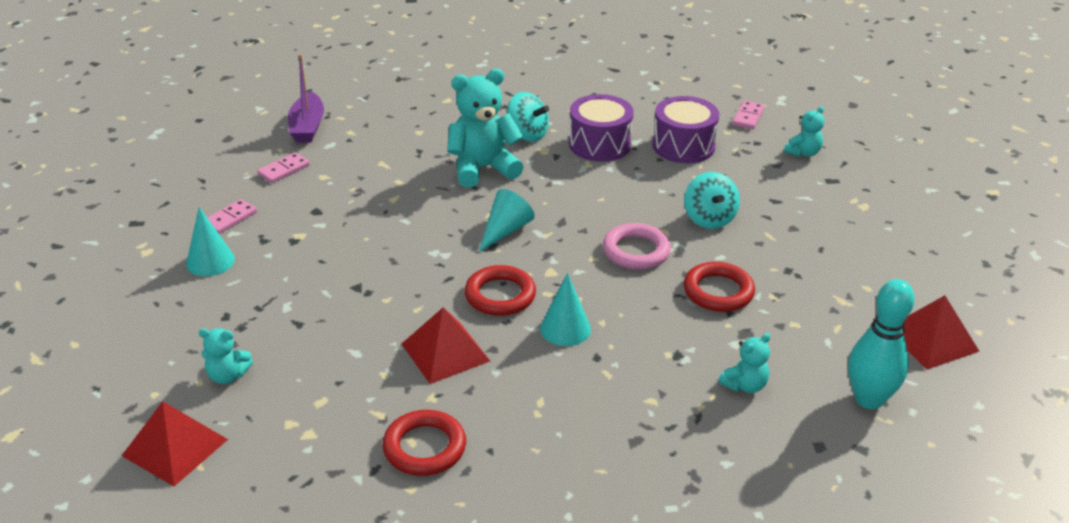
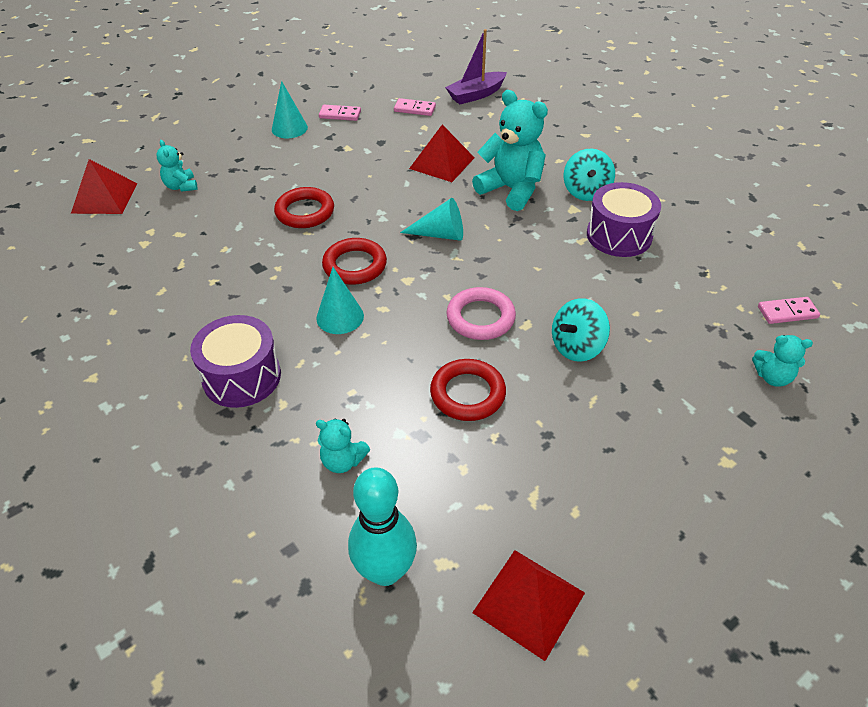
camera: 60 degrees right, 10 degrees up
red ring [382,410,466,476] -> red ring moved to [274,187,334,228]
red pyramid [402,307,490,384] -> red pyramid moved to [409,125,475,182]
purple drum [652,96,719,163] -> purple drum moved to [190,315,281,408]

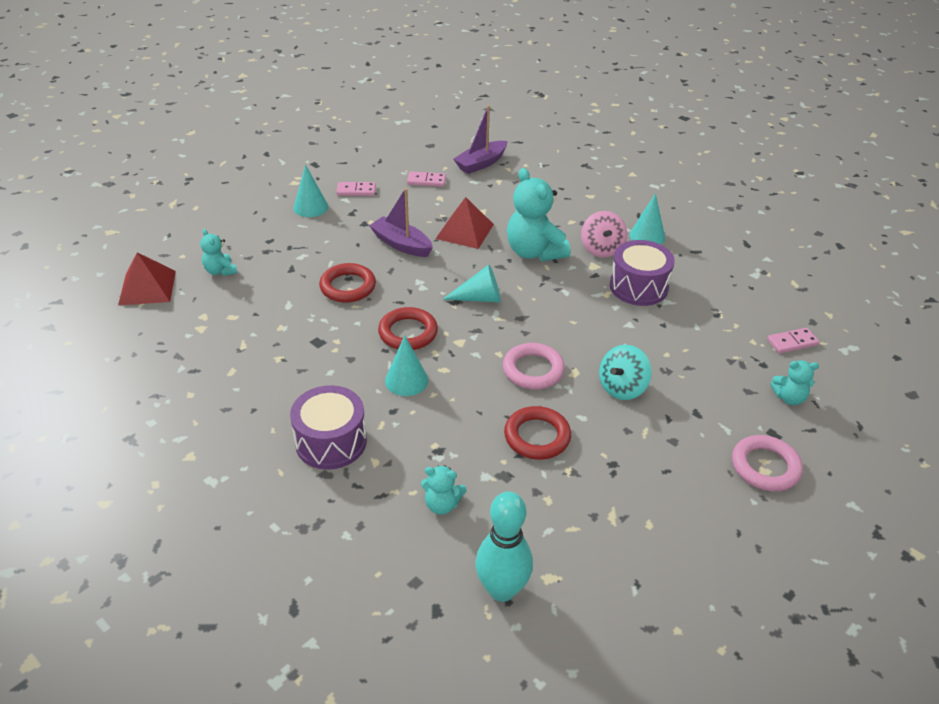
camera: 10 degrees left, 5 degrees down
turquoise teddy bear [472,90,548,211] -> turquoise teddy bear turned 150 degrees counterclockwise [507,168,570,261]
red pyramid [472,550,585,661] -> none
turquoise spinning top [564,149,615,201] -> pink spinning top [581,211,627,258]
none -> purple boat [369,188,433,257]
none -> turquoise cone [629,193,665,244]
none -> pink ring [732,435,803,491]

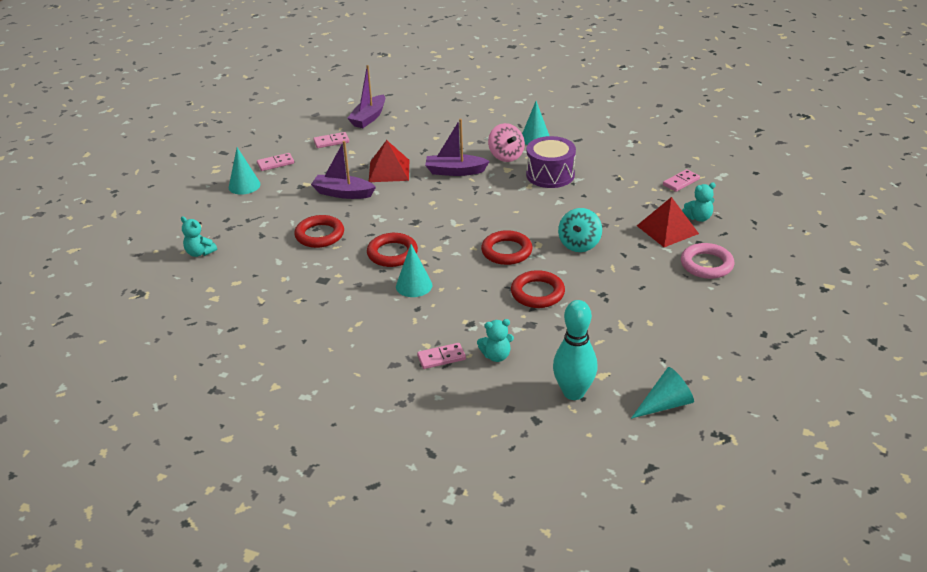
camera: 20 degrees left, 5 degrees down
red pyramid [118,252,176,305] -> red pyramid moved to [637,197,699,247]
purple drum [290,385,367,470] -> none
turquoise cone [442,265,501,302] -> turquoise cone moved to [631,367,694,419]
pink ring [503,343,565,389] -> red ring [481,230,533,265]
turquoise teddy bear [507,168,570,261] -> purple boat [425,119,490,176]
none -> pink domino [417,343,466,369]

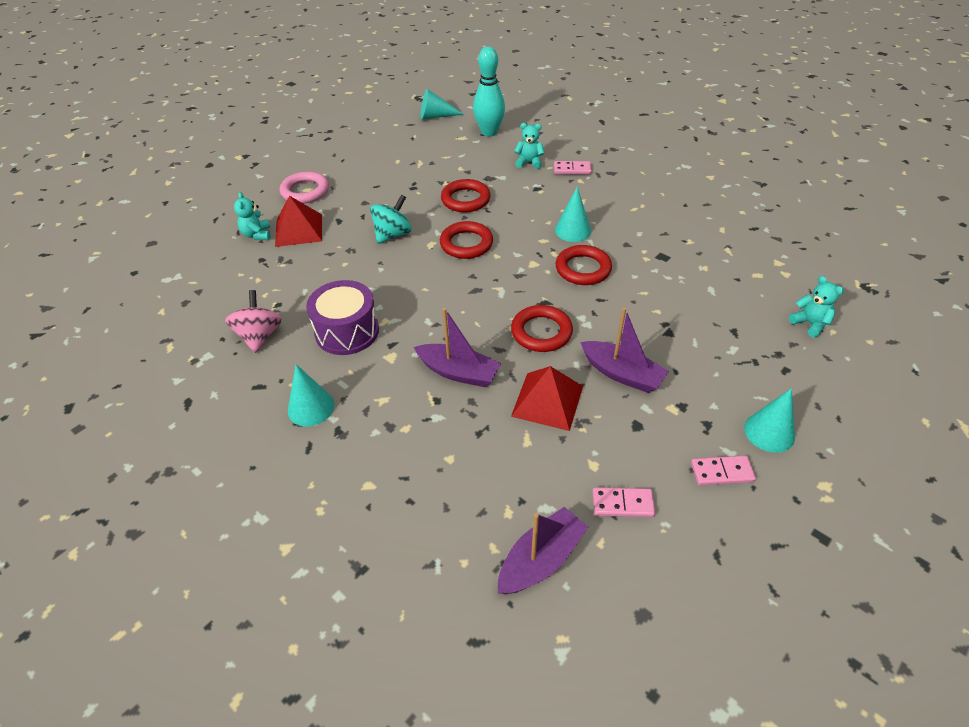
camera: 160 degrees left, 10 degrees up
red ring [294,215,344,248] -> red ring moved to [511,305,573,352]
pink spinning top [488,123,525,162] -> pink spinning top moved to [225,290,282,353]
pink domino [663,169,700,192] -> none
turquoise teddy bear [682,182,716,222] -> turquoise teddy bear turned 105 degrees counterclockwise [234,192,271,240]

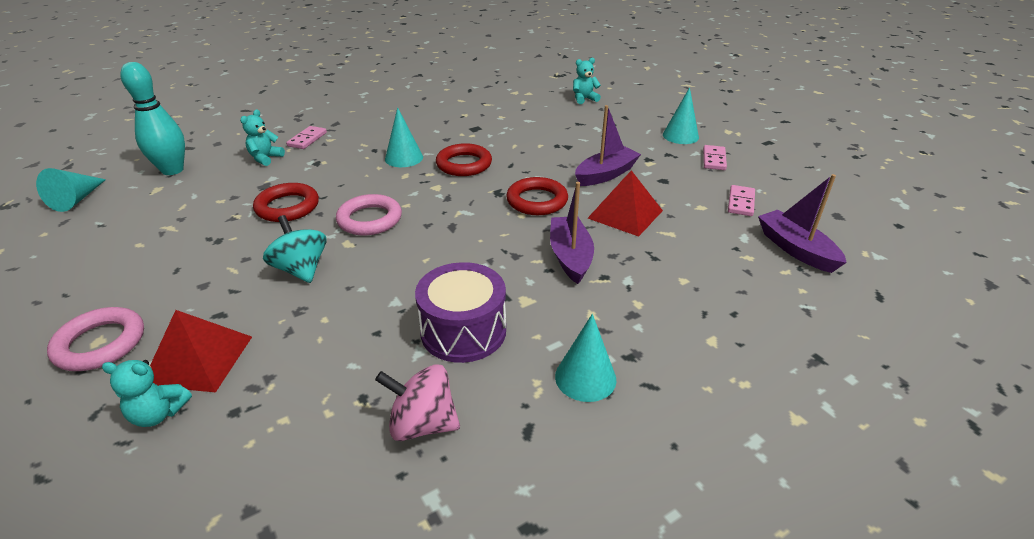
camera: 75 degrees left, 10 degrees down
purple boat [414,308,501,387] -> purple boat turned 45 degrees counterclockwise [550,182,594,284]
red ring [440,221,493,259] -> pink ring [336,194,402,236]

